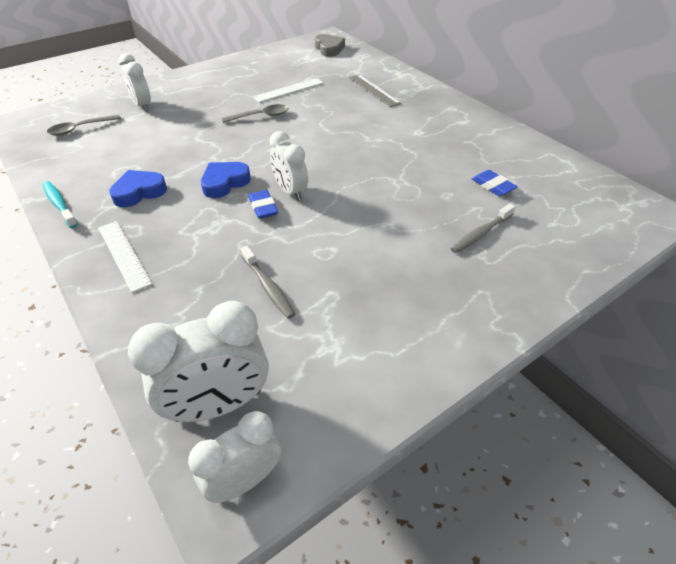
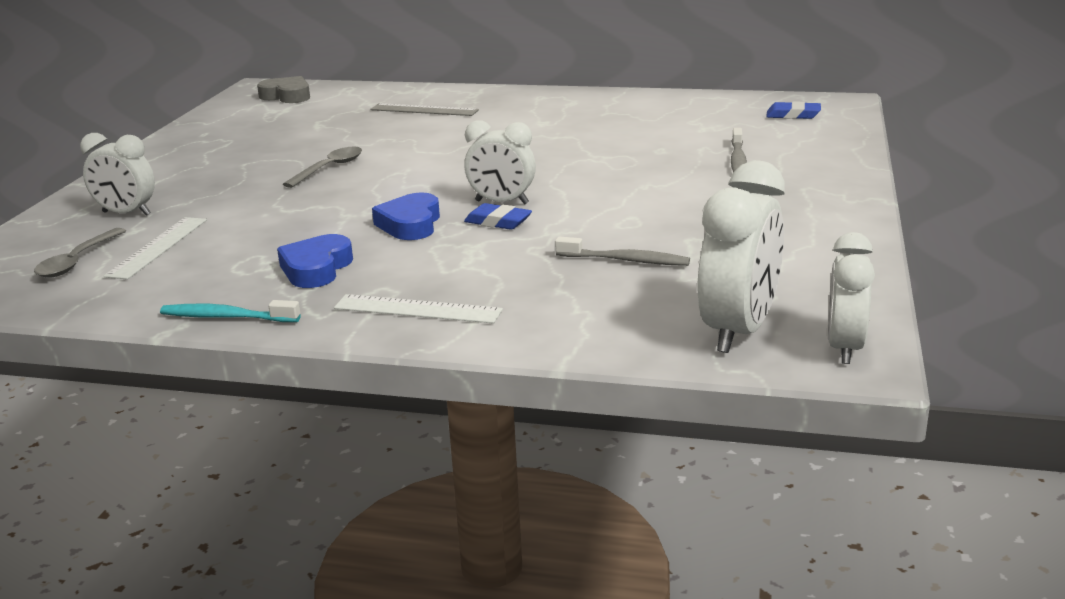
camera: 40 degrees left, 20 degrees down
white ruler [253,78,324,102] -> white ruler moved to [104,217,207,280]
blue eraser [472,170,518,196] -> blue eraser moved to [766,101,821,119]

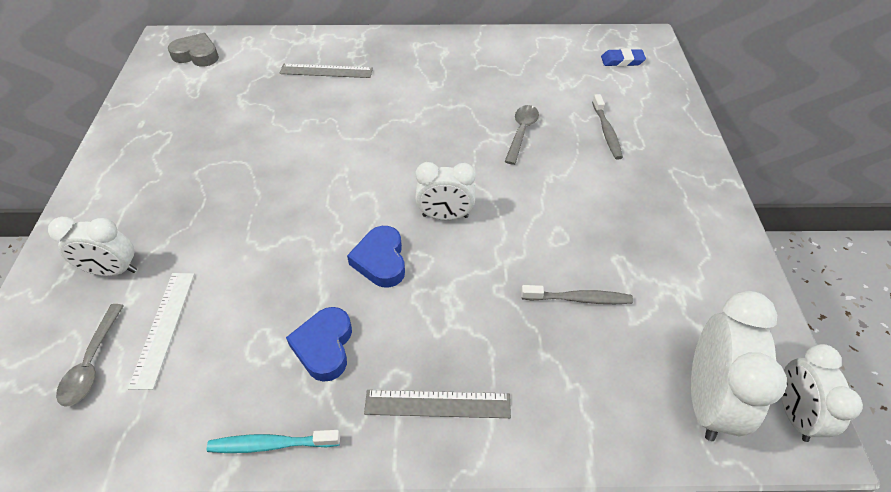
camera: 15 degrees left, 25 degrees up
grey spoon [283,146,362,188] -> grey spoon moved to [505,105,539,165]
white ruler [334,294,503,324] -> grey ruler [364,390,511,418]
blue eraser [464,203,532,230] -> none

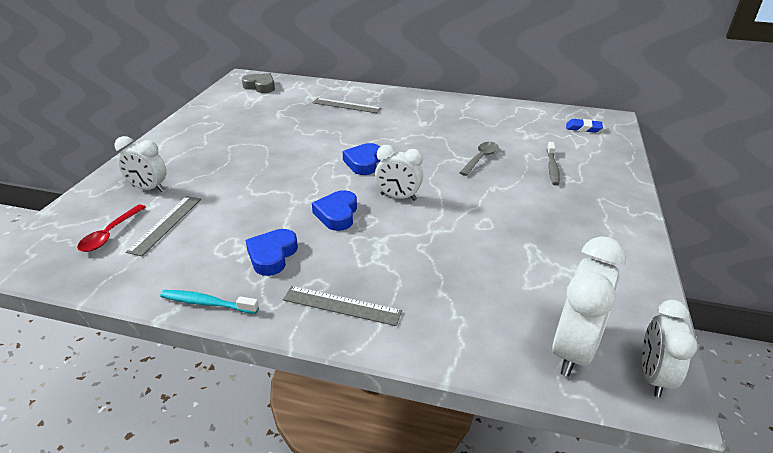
camera: 15 degrees right, 15 degrees down
grey spoon [56,304,124,407] -> red spoon [77,204,146,252]
white ruler [128,273,194,390] -> grey ruler [126,196,201,256]
grey toothbrush [521,285,633,304] -> none
none -> blue heart [343,143,381,175]

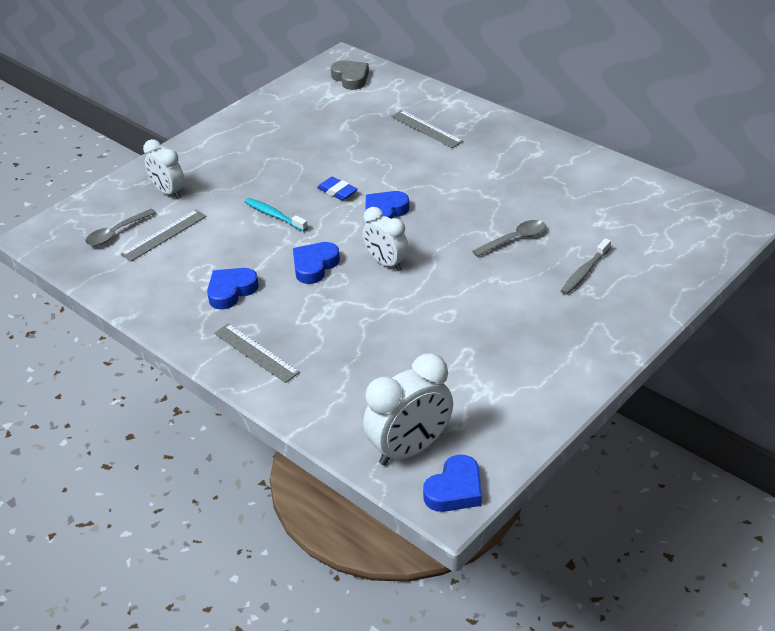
camera: 30 degrees right, 5 degrees up
red spoon [77,204,146,252] -> grey spoon [85,209,156,246]
turquoise toothbrush [160,290,259,314] -> turquoise toothbrush moved to [245,198,308,232]
blue eraser [566,119,603,133] -> blue eraser moved to [317,177,358,201]
white clock [642,300,698,397] -> blue heart [423,455,482,512]

